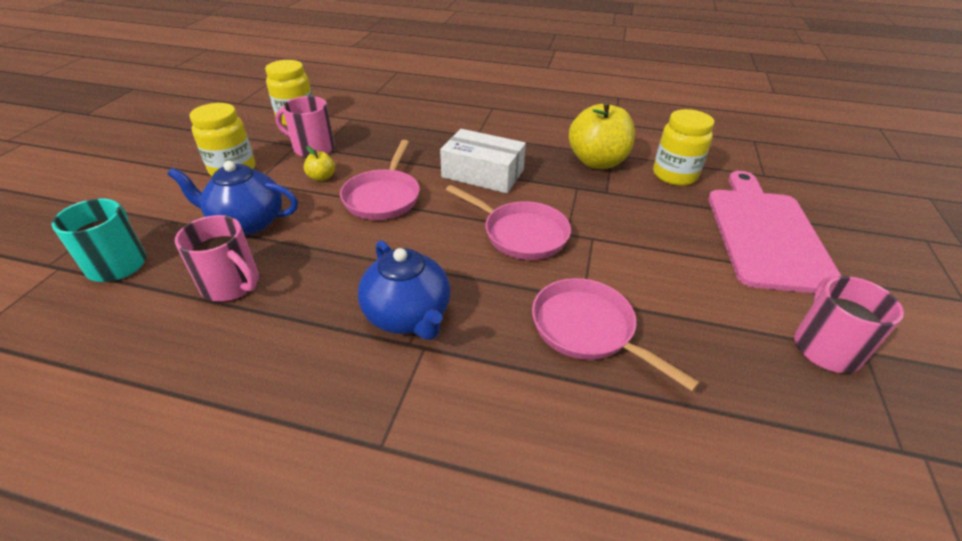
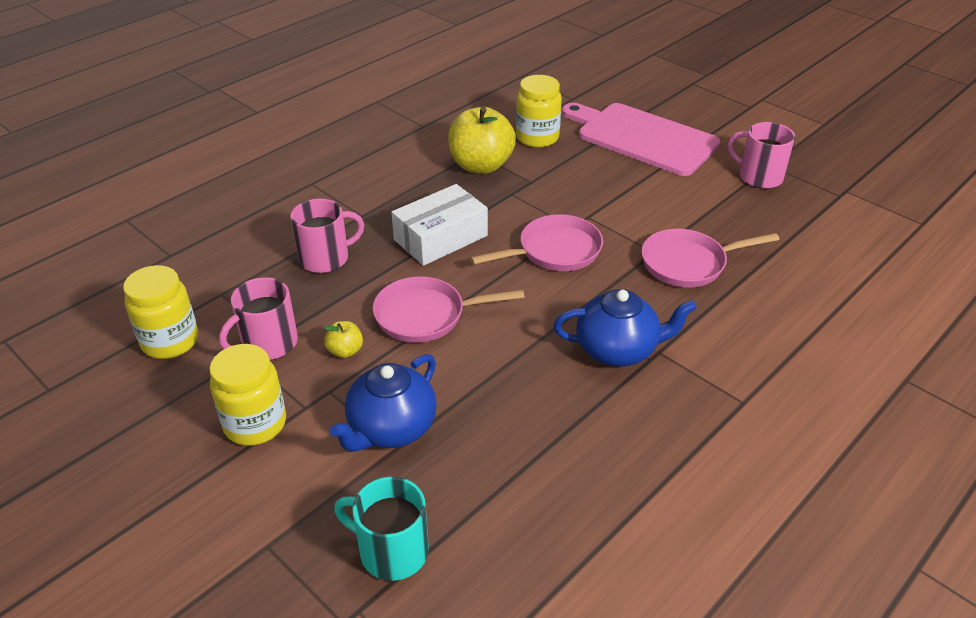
camera: 60 degrees left, 0 degrees up
pink mug [175,215,259,302] -> pink mug moved to [290,199,364,273]
pink pan [340,140,420,220] -> pink pan turned 135 degrees clockwise [373,276,524,343]

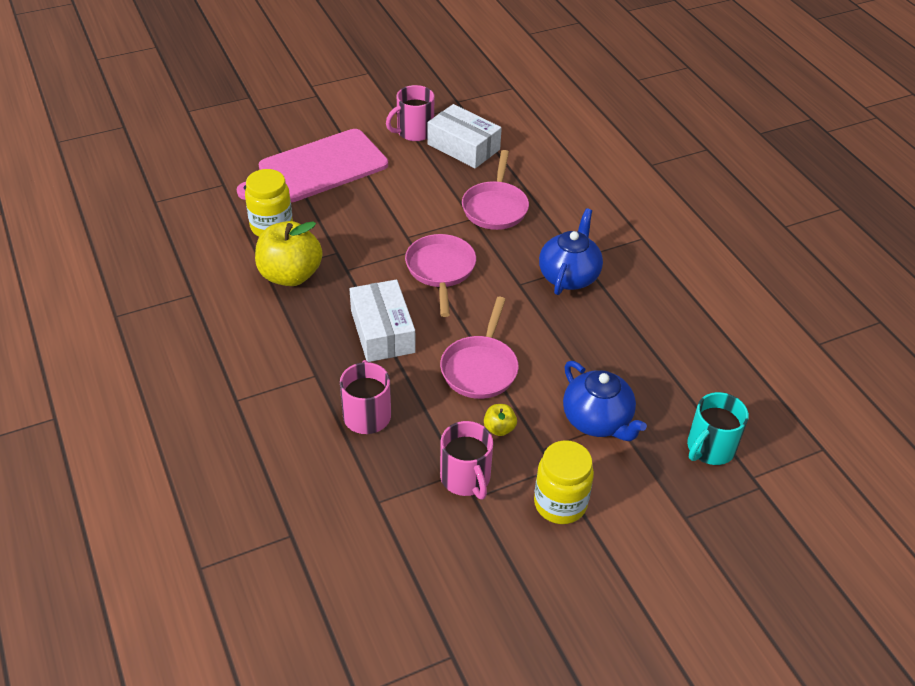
camera: 70 degrees left, 5 degrees up
yellow jar [123,265,198,359] -> none
none -> white box [427,104,502,168]

